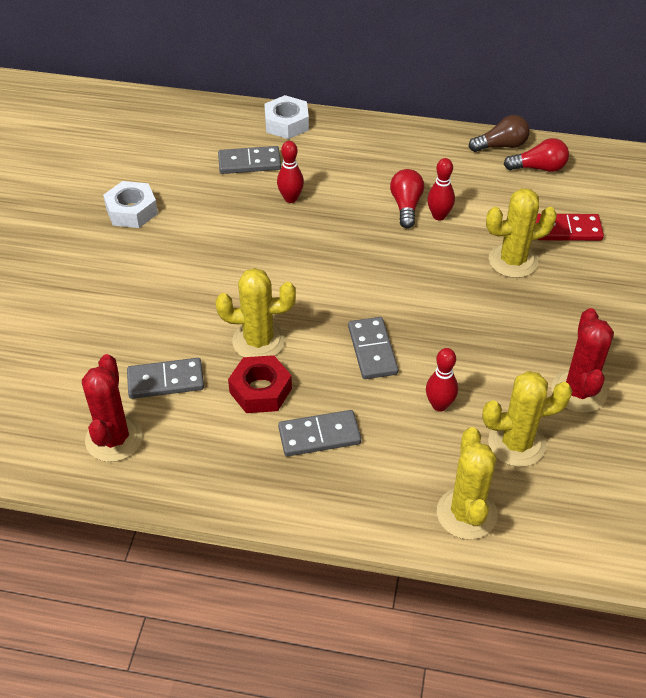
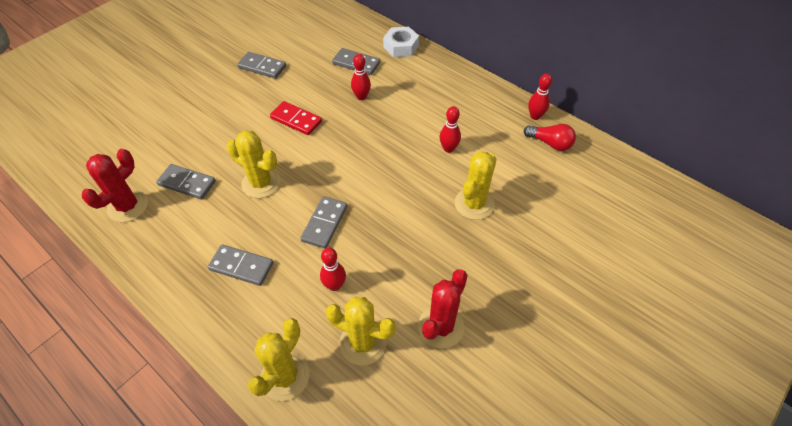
camera: 30 degrees right, 5 degrees up
white nut [103,181,158,228] -> grey domino [237,52,286,79]
red nut [228,355,292,413] -> none
red light bulb [390,169,424,228] -> none
brown light bulb [469,115,530,152] -> red bowling pin [528,74,552,120]
yellow cactus [486,188,557,278] -> yellow cactus turned 75 degrees counterclockwise [455,151,497,220]
red domino [536,214,604,241] -> red domino moved to [270,101,322,135]

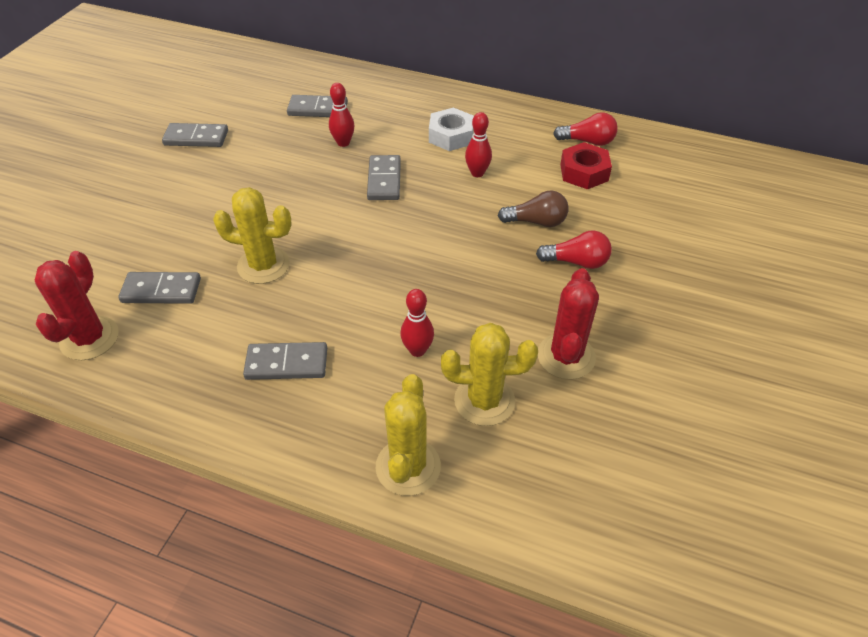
camera: 20 degrees left, 5 degrees down
red domino [270,101,322,135] -> none
grey domino [300,196,347,249] -> grey domino moved to [367,155,401,200]
white nut [383,27,419,57] -> white nut moved to [429,108,474,151]
yellow cactus [455,151,497,220] -> brown light bulb [498,190,569,227]
red bowling pin [528,74,552,120] -> none
none -> red light bulb [536,231,612,269]
none -> red nut [560,142,612,189]

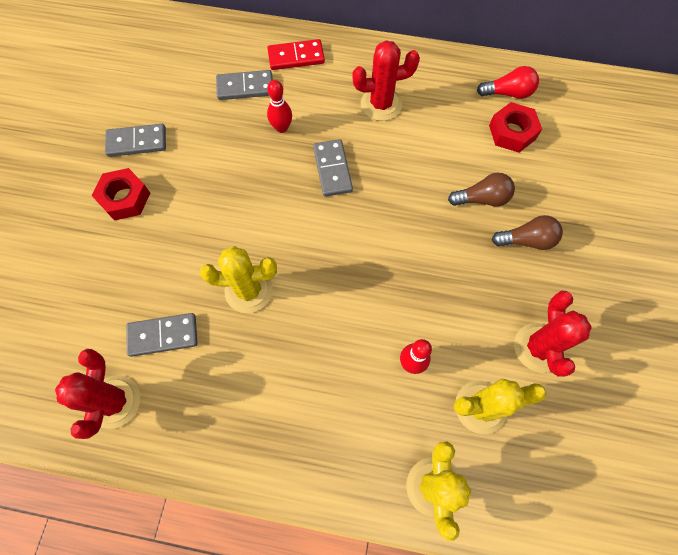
camera: 10 degrees left, 20 degrees up
grey domino [243,342,327,380] -> none
white nut [429,108,474,151] -> red cactus [352,40,420,121]
red bowling pin [465,112,492,177] -> none
red light bulb [536,231,612,269] -> brown light bulb [492,215,563,250]
none -> red nut [91,168,150,221]
none -> red domino [268,39,325,70]

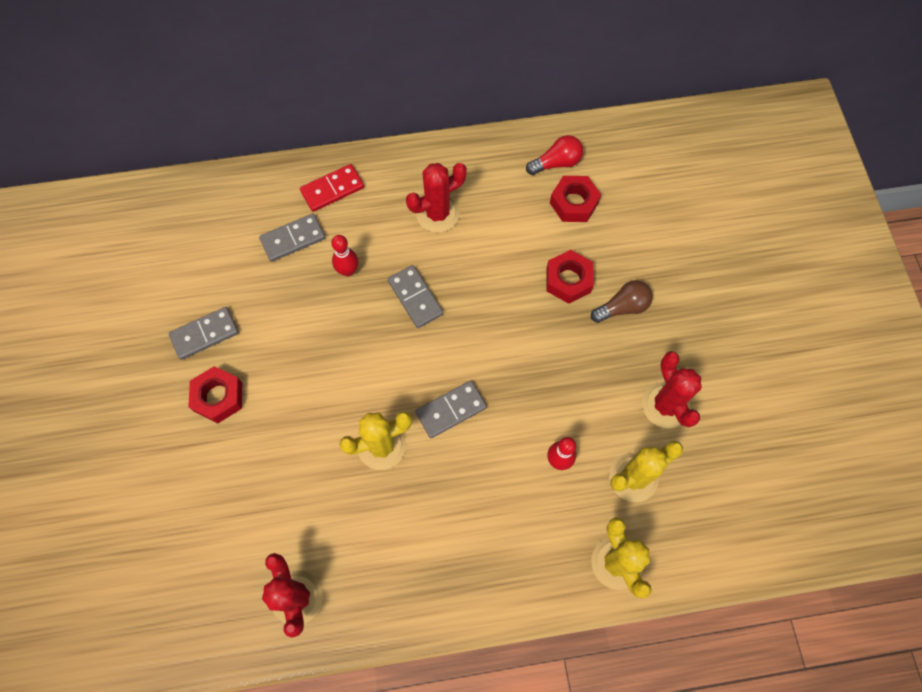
camera: 20 degrees left, 0 degrees up
grey domino [126,313,198,357] -> grey domino moved to [415,381,487,438]
brown light bulb [448,173,515,207] -> red nut [547,250,594,304]

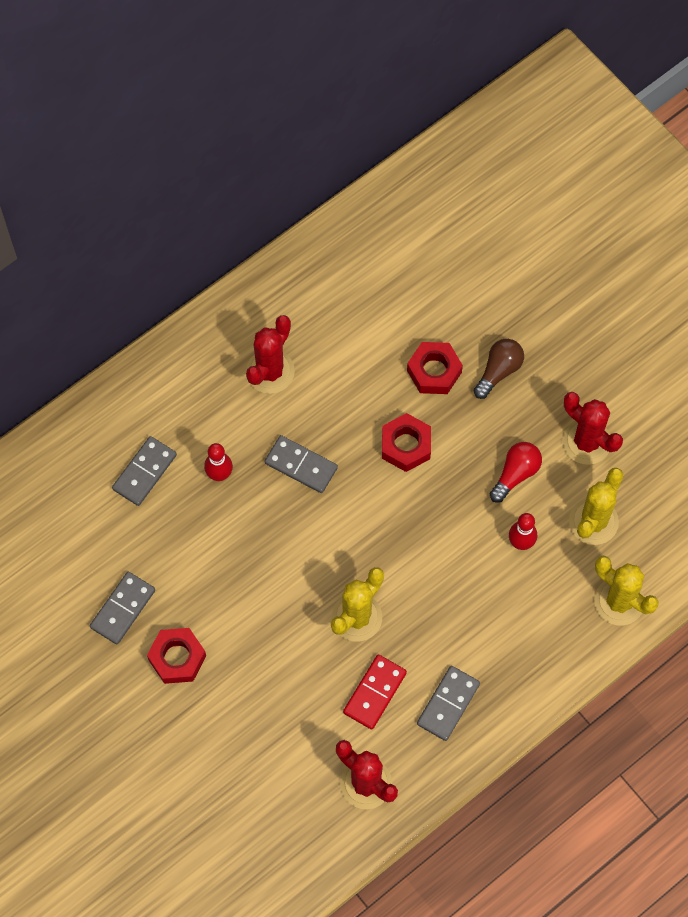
camera: 30 degrees left, 0 degrees up
red domino [300,164,364,212] -> red domino moved to [343,655,407,729]
grey domino [415,381,487,438] -> grey domino moved to [417,666,480,741]
red light bulb [526,135,583,175] -> red light bulb moved to [490,442,542,503]
red nut [550,176,601,222] -> red nut moved to [382,413,431,472]

